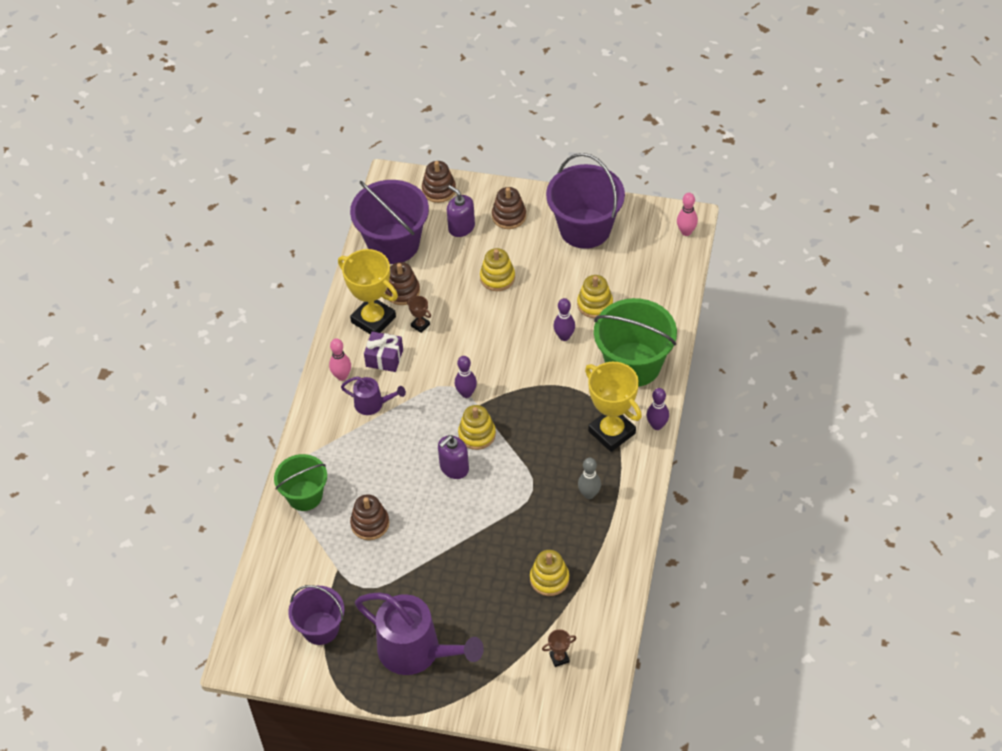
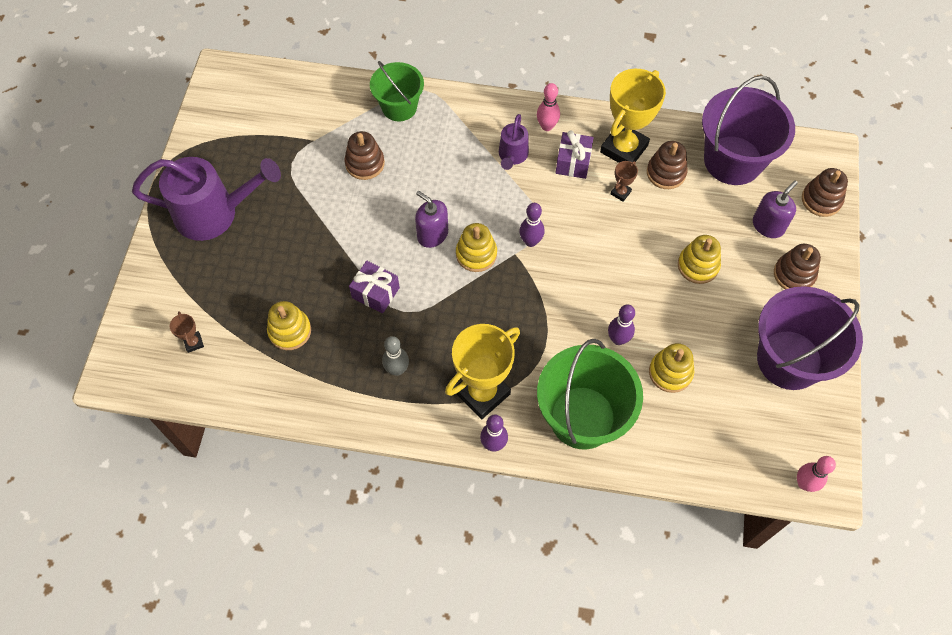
camera: 85 degrees right, 10 degrees up
purple bucket [288,585,344,645] -> none
purple watering can [355,593,484,675] -> purple watering can turned 120 degrees counterclockwise [132,157,281,241]
none -> purple gift [349,261,400,313]

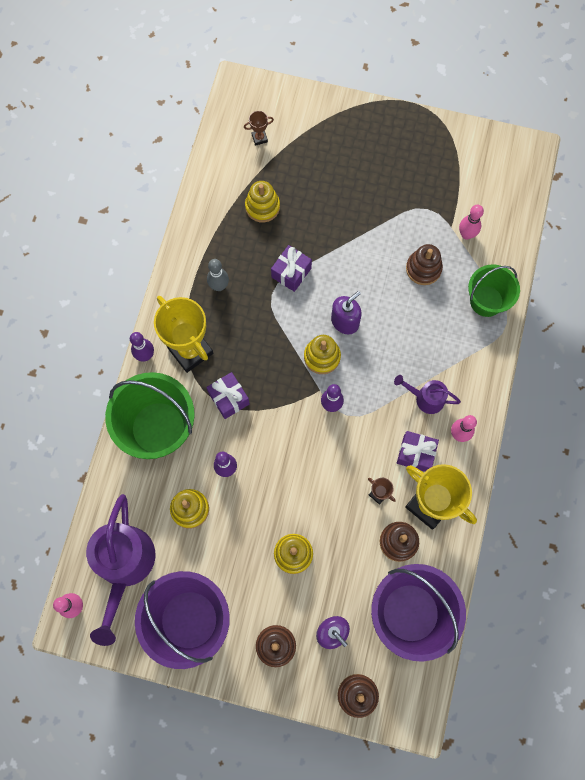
camera: 95 degrees right, 10 degrees up
purple watering can [132,157,281,241] -> purple watering can moved to [86,494,155,646]
none -> purple gift [206,372,250,419]
none -> pink bowling pin [459,205,484,240]

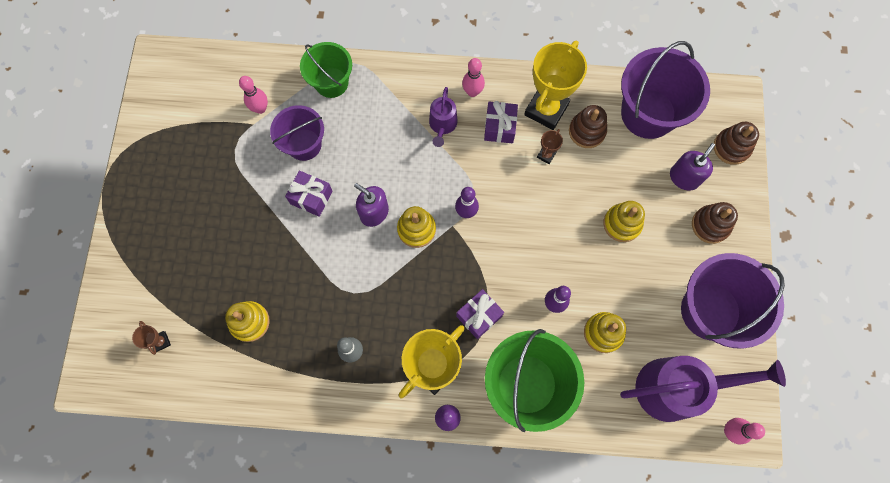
camera: 100 degrees left, 0 degrees up
purple gift [271,245,312,292] -> purple gift moved to [285,171,333,217]
brown stacking toy [406,244,443,285] -> purple bucket [270,105,324,161]

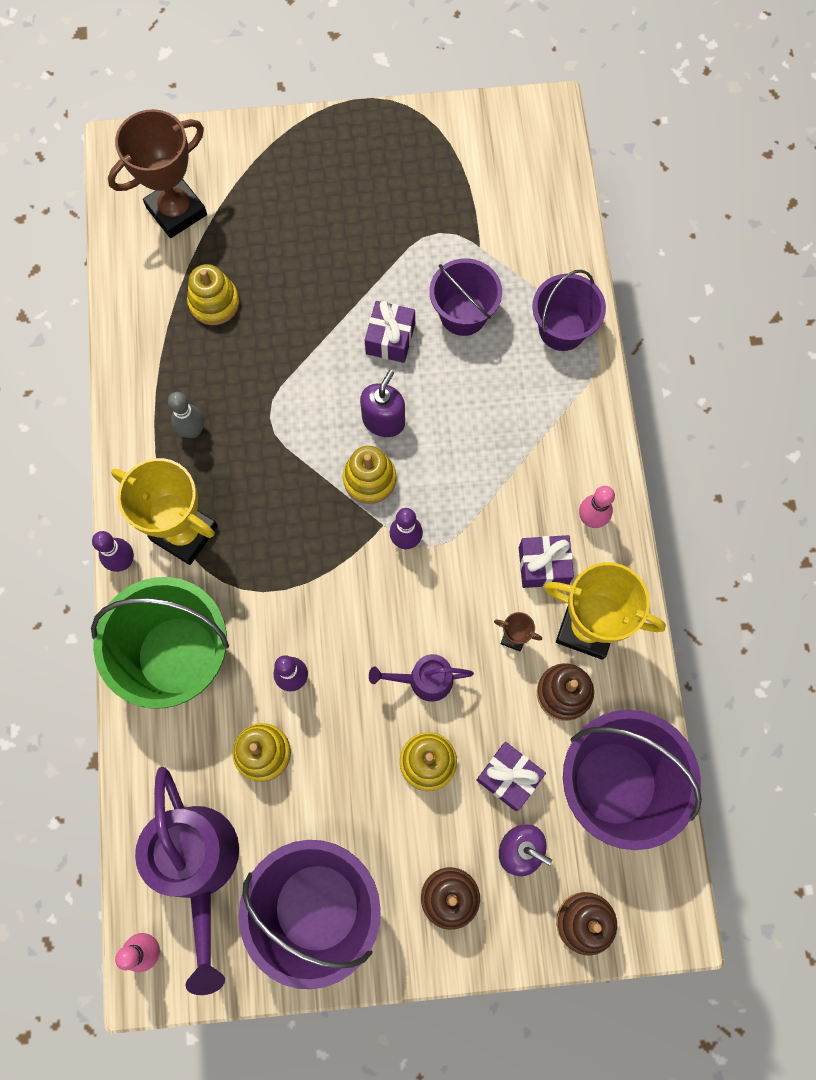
camera: 80 degrees right, 0 degrees up
brown trophy [132,321,171,355] -> brown trophy [108,109,207,238], size x2.35
pink bowling pin [239,76,268,114] -> none
green bucket [300,42,352,98] -> purple bucket [532,270,606,351]
purple watering can [429,87,457,147] -> purple watering can moved to [369,654,474,702]
purple gift [456,289,504,339] -> purple gift moved to [476,742,546,811]

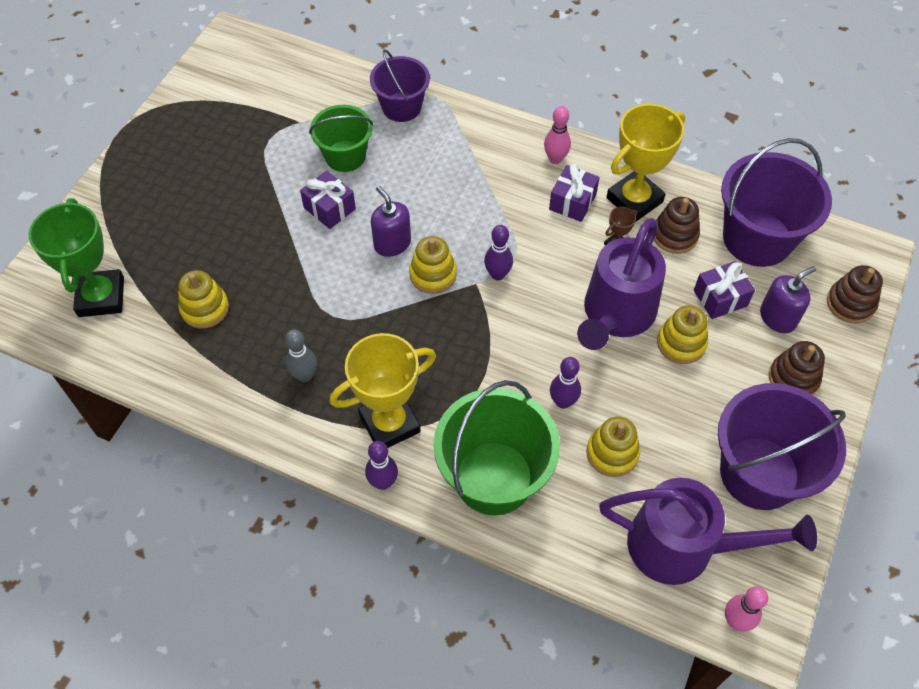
camera: 60 degrees left, 15 degrees down
brown trophy [108,109,207,238] -> green trophy [29,198,124,317]
purple watering can [369,654,474,702] -> purple watering can [577,218,666,350], size x1.97
purple bucket [429,258,502,336] -> green bucket [309,105,373,172]

